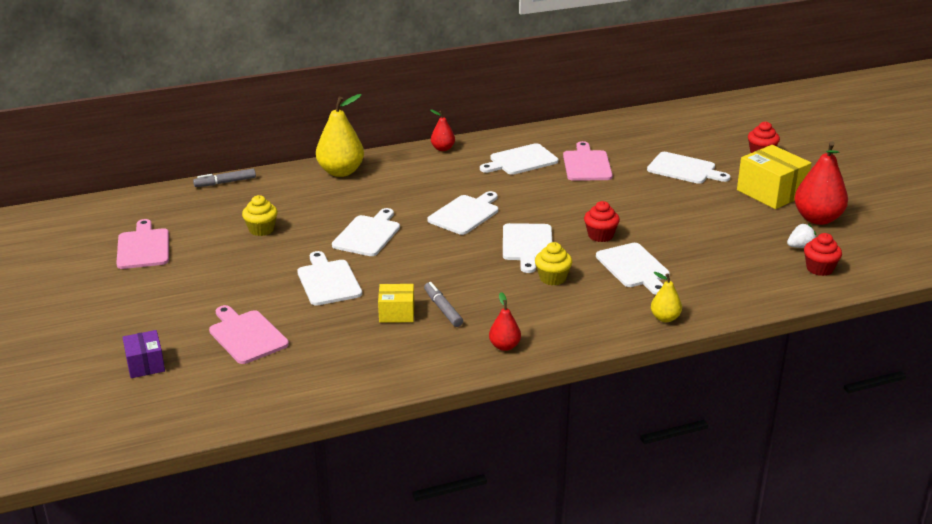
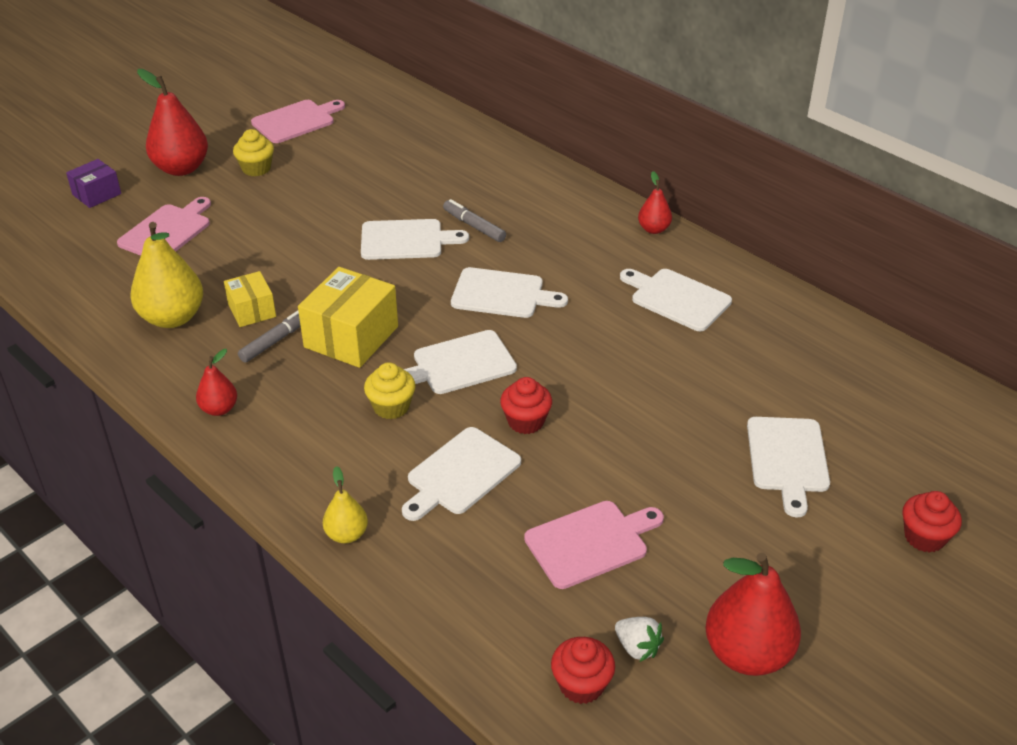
camera: 65 degrees right, 10 degrees up
grey marker [193,169,256,187] -> grey marker moved to [443,199,506,242]
yellow cupcake [242,195,278,236] -> yellow cupcake moved to [233,129,274,176]
white cutting board [297,251,362,306] -> none
yellow pear [316,94,364,177] -> yellow pear moved to [131,222,203,328]
pink cutting board [563,141,613,181] -> pink cutting board moved to [524,501,664,589]
yellow box [737,145,811,209] -> yellow box moved to [298,267,398,368]
none -> red pear [137,69,208,176]

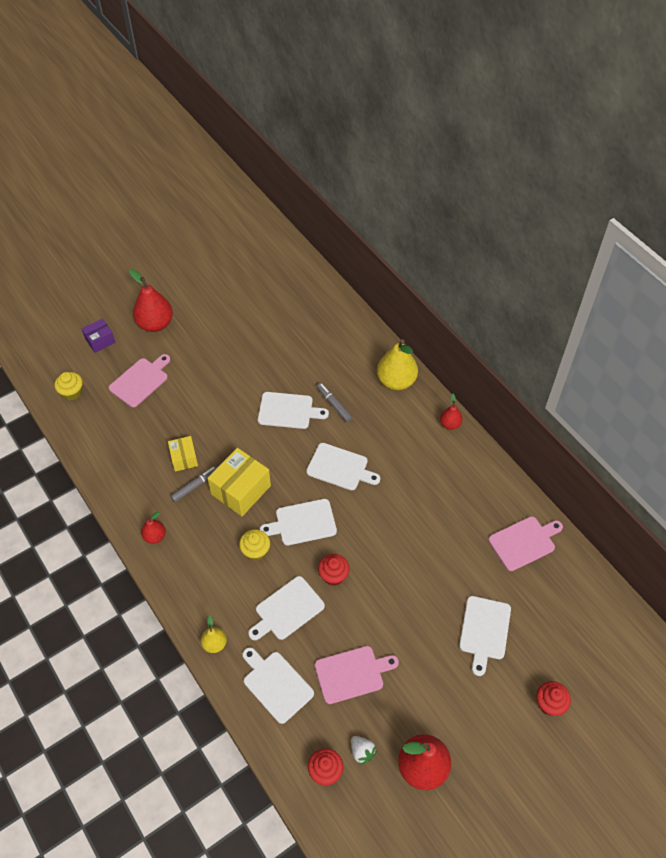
camera: 10 degrees right, 15 degrees up
yellow pear [131,222,203,328] -> yellow pear moved to [377,339,418,390]
yellow cupcake [233,129,274,176] -> yellow cupcake moved to [54,372,83,400]
pink cutting board [251,100,345,143] -> pink cutting board moved to [488,516,563,571]
white cutting board [620,269,732,331] -> white cutting board moved to [243,647,314,724]

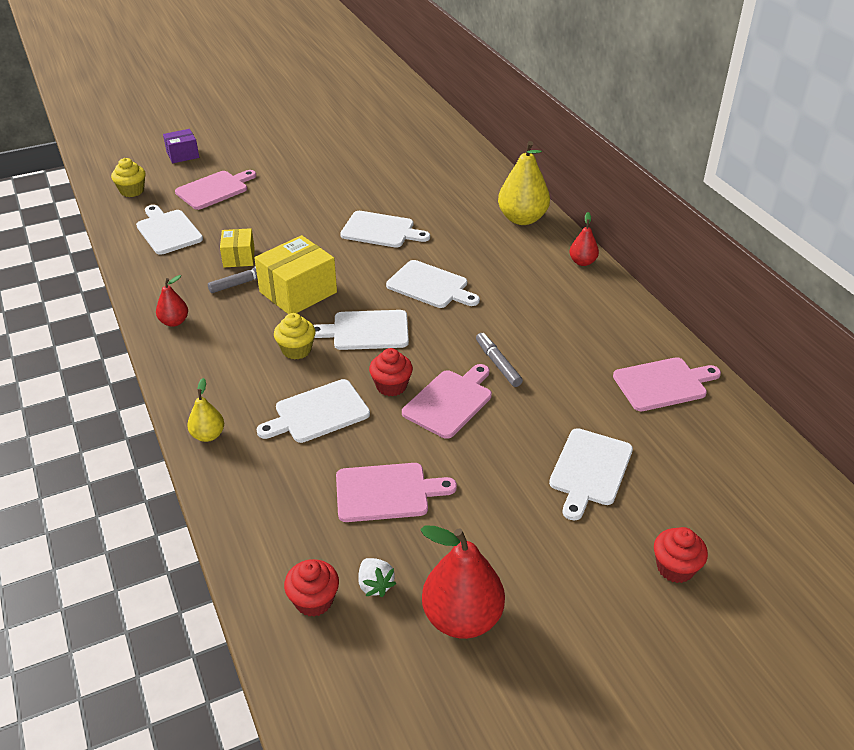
camera: 10 degrees right, 15 degrees down
red pear [129,269,173,332] -> none
white cutting board [243,647,314,724] -> white cutting board moved to [136,205,203,255]
grey marker [317,383,352,422] -> grey marker moved to [476,333,523,387]
none -> pink cutting board [402,364,492,439]

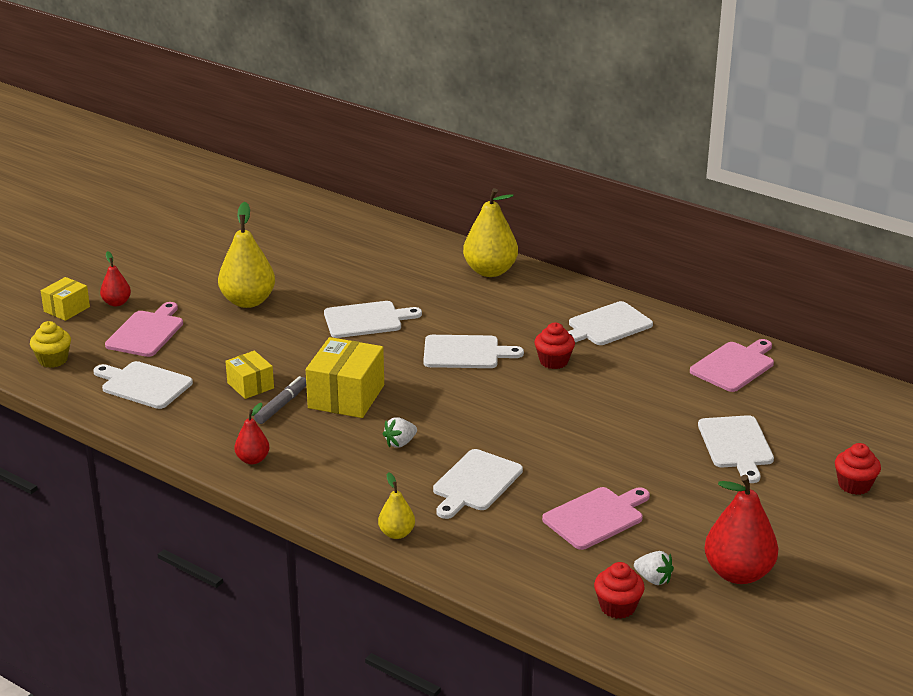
camera: 30 degrees left, 10 degrees down
purple box [163,129,199,163] -> yellow box [41,277,90,321]
yellow cupcake [274,313,316,360] -> white strawberry [383,417,417,448]
white cutting board [313,310,409,350] -> white cutting board moved to [568,301,653,345]
red cupcake [369,348,413,397] -> red cupcake moved to [534,323,575,369]
pink cutting board [402,364,492,439] -> none
grey marker [476,333,523,387] -> none
red pear [569,212,599,266] -> red pear moved to [100,251,131,307]
none -> yellow pear [218,202,275,308]

